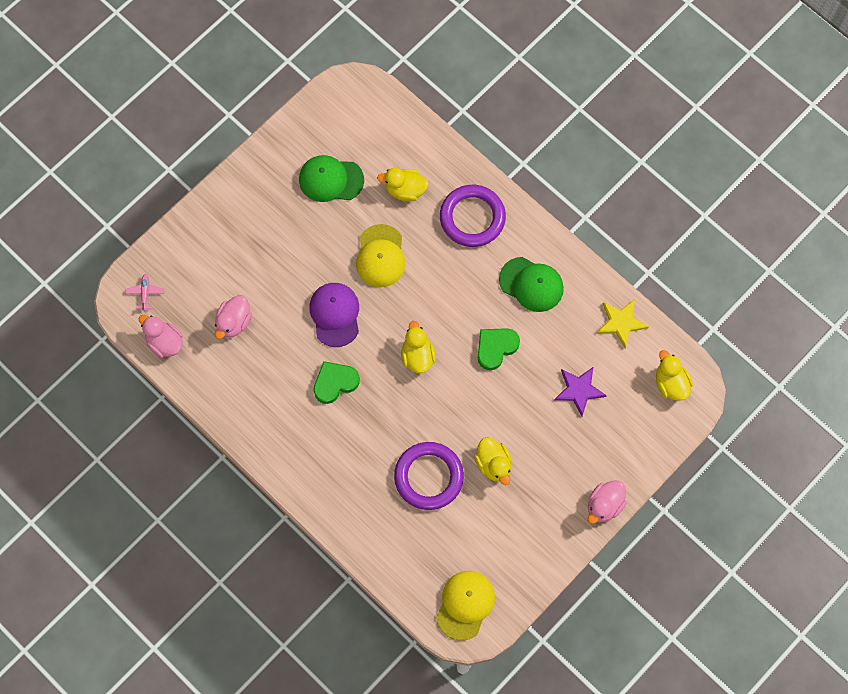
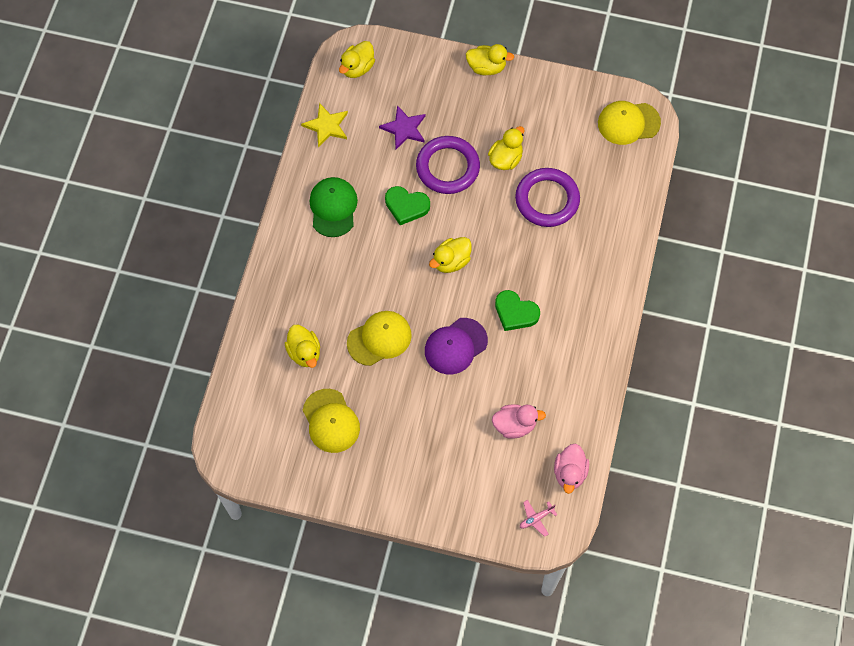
camera: 120 degrees left, 5 degrees down
green cap [299,155,364,202] -> yellow cap [303,389,360,453]
purple ring [440,185,506,247] -> purple ring moved to [416,136,480,194]
pink duck [588,480,627,524] -> yellow duck [466,44,514,75]

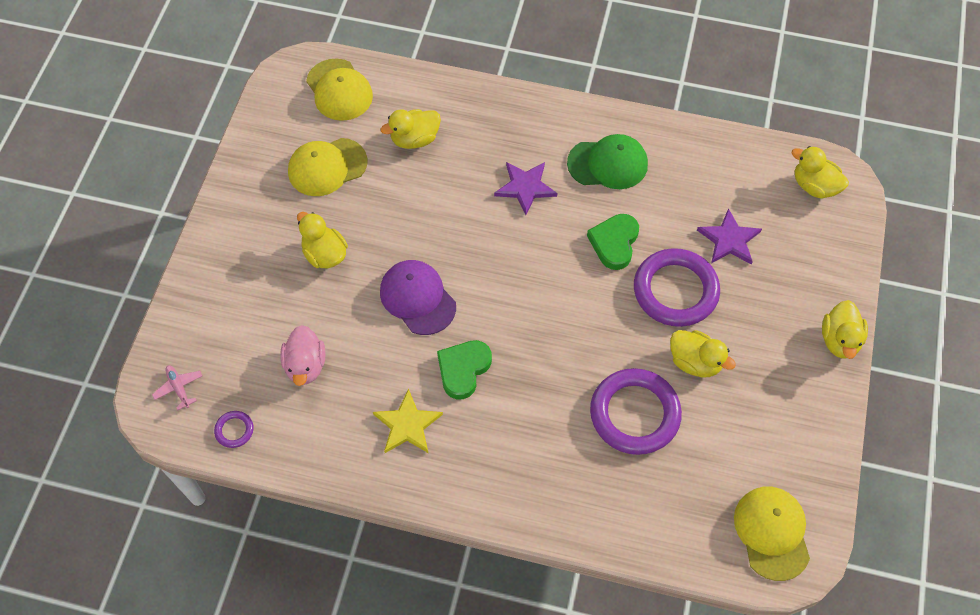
camera: 90 degrees right, 5 degrees down
yellow star [301,103,348,147] -> yellow star moved to [373,389,443,454]
yellow cap [347,311,412,366] -> yellow cap moved to [306,58,373,121]
yellow duck [429,237,472,273] -> yellow duck moved to [297,212,348,268]
pink duck [554,444,589,494] -> purple ring [214,411,254,448]
none -> purple star [494,162,558,215]

